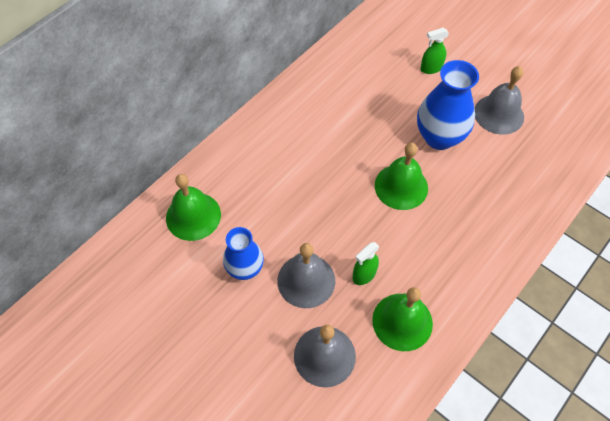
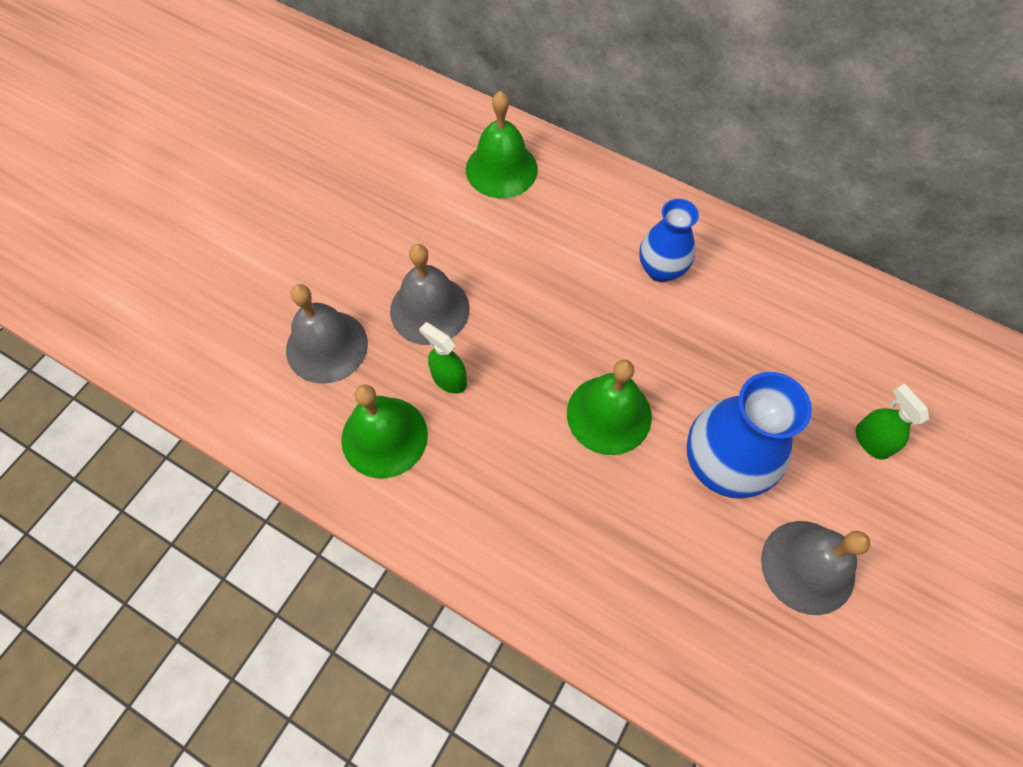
camera: 80 degrees right, 5 degrees up
blue vase [223,227,264,280] -> blue vase moved to [639,199,699,282]

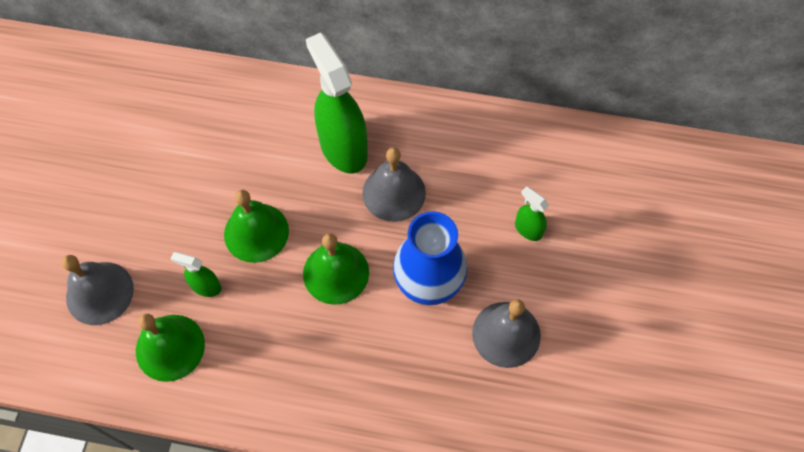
camera: 20 degrees left, 0 degrees up
grey bell [390,244,470,345] -> grey bell moved to [362,147,426,222]
green bell [466,91,538,198] -> green bell moved to [224,190,289,263]
blue vase [639,199,699,282] -> green spray bottle [306,33,368,173]

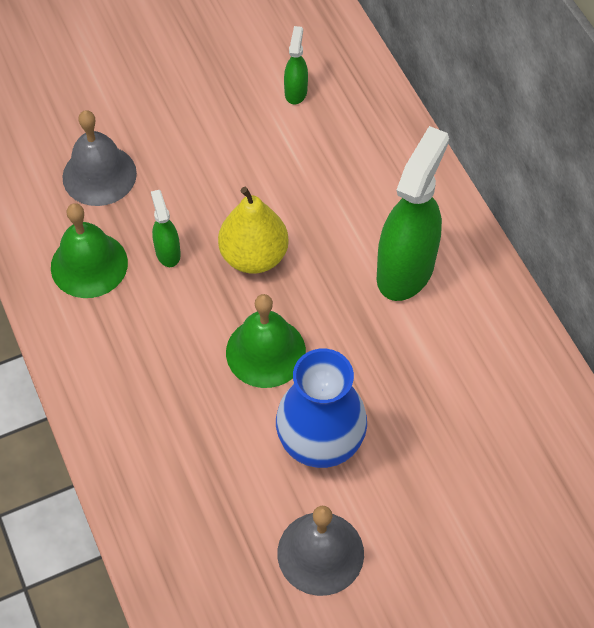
camera: 55 degrees right, 5 degrees down
green bell [224,190,289,263] -> yellow pear [218,187,289,274]
grey bell [362,147,426,222] -> none
green spray bottle [515,186,549,241] -> green spray bottle moved to [284,26,308,105]

